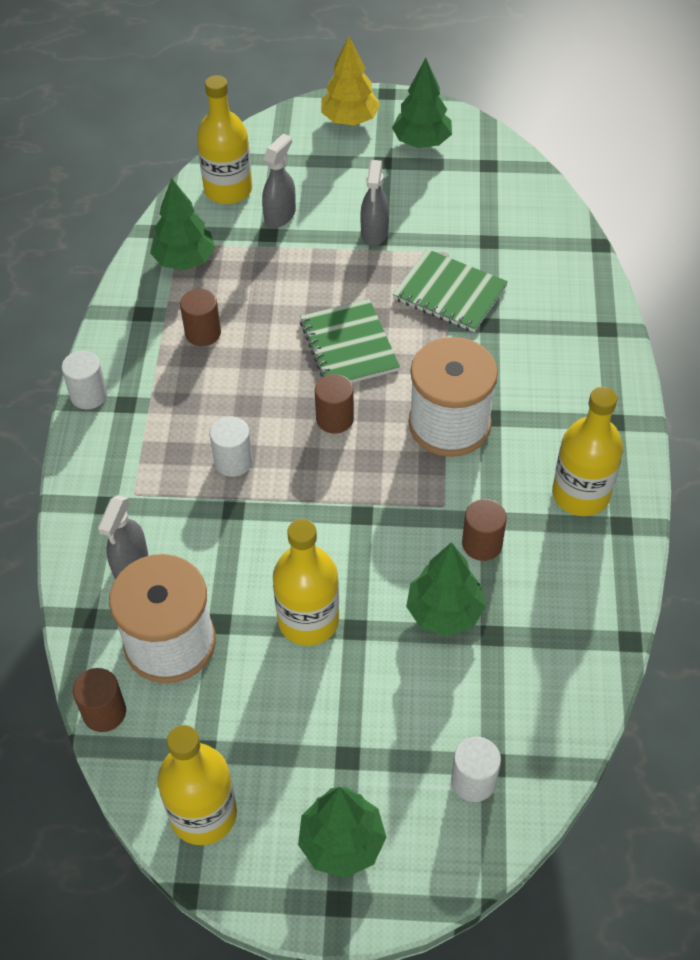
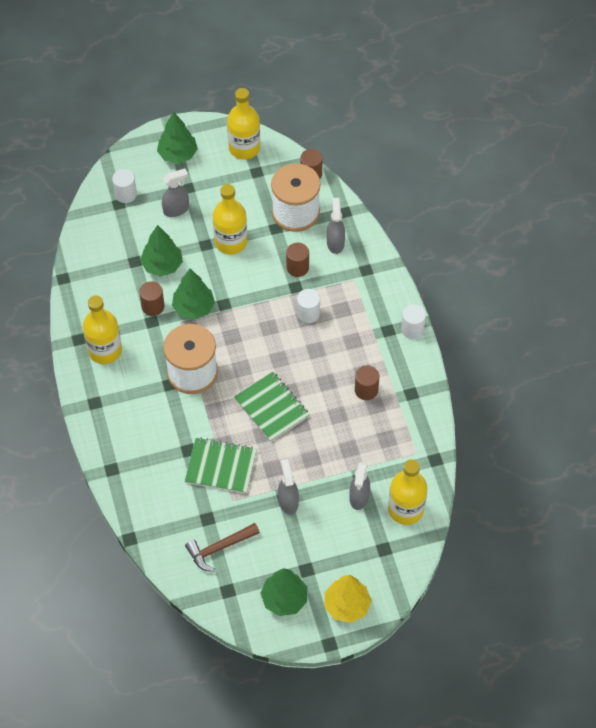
camera: 160 degrees right, 5 degrees up
green tree [150,178,216,270] -> green tree moved to [172,269,215,320]
brown cylinder [315,374,354,434] -> brown cylinder moved to [286,243,309,277]
none -> grey spray bottle [162,169,189,217]
none -> brown hammer [185,523,260,572]

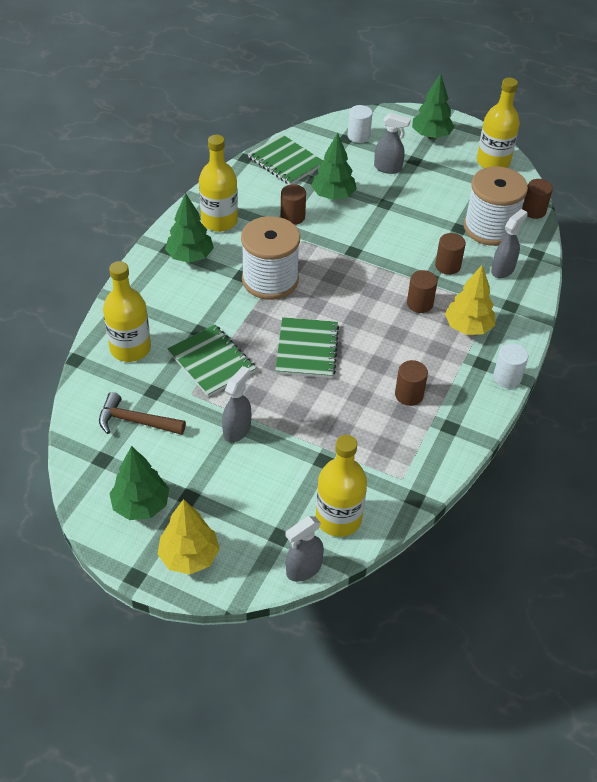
camera: 40 degrees right, 10 degrees down
green tree [172,269,215,320] -> green tree moved to [165,193,214,263]
yellow bottle [213,184,247,254] -> yellow bottle moved to [103,261,151,362]
white cylinder [297,289,320,323] -> brown cylinder [407,270,438,313]
grey spray bottle [349,462,370,510] -> grey spray bottle moved to [285,516,324,582]
none -> green notebook [248,134,324,185]
none -> yellow tree [445,265,495,335]

